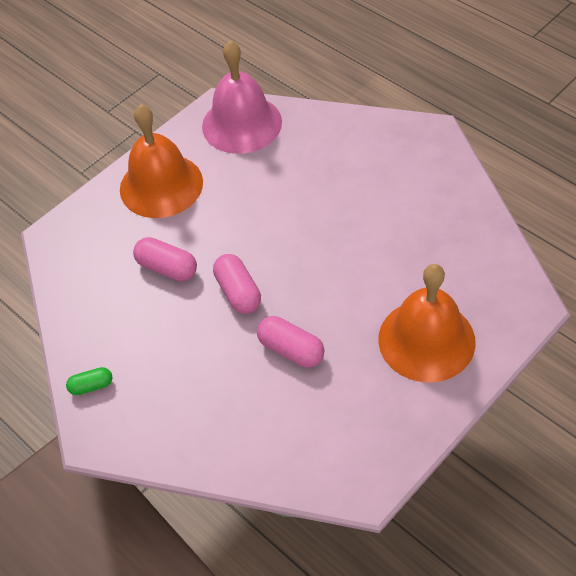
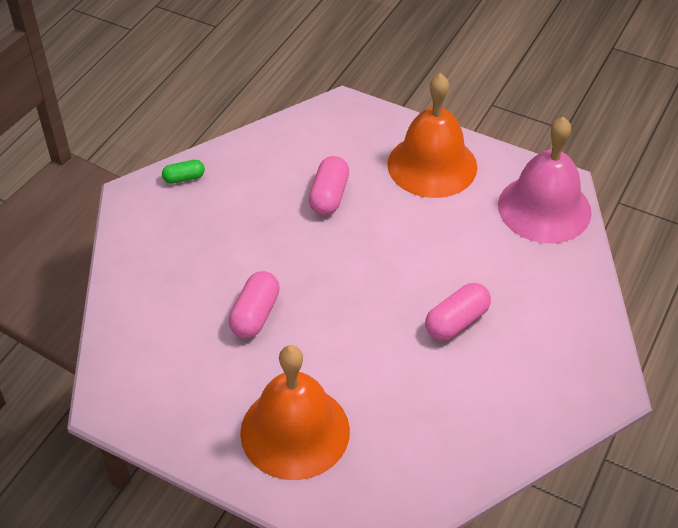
camera: 70 degrees right, 5 degrees down
green capsule [66,367,113,395] -> green capsule turned 75 degrees counterclockwise [162,160,205,184]
pink capsule [213,254,261,314] -> pink capsule moved to [425,283,491,341]

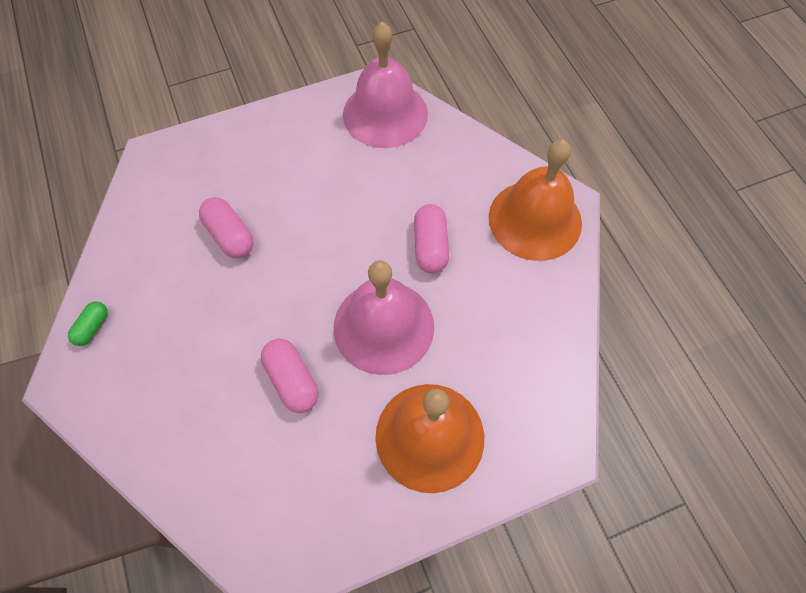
camera: 50 degrees left, 15 degrees up
orange bell [387,73,477,198] -> orange bell moved to [489,140,582,261]
none -> pink bell [334,260,434,375]

